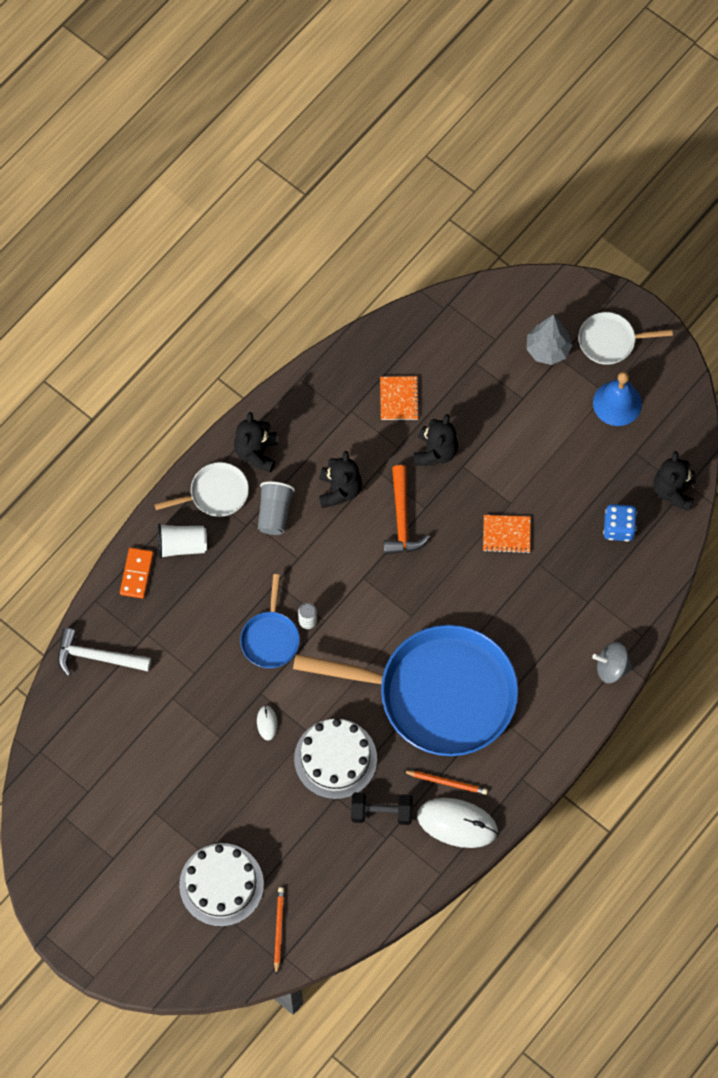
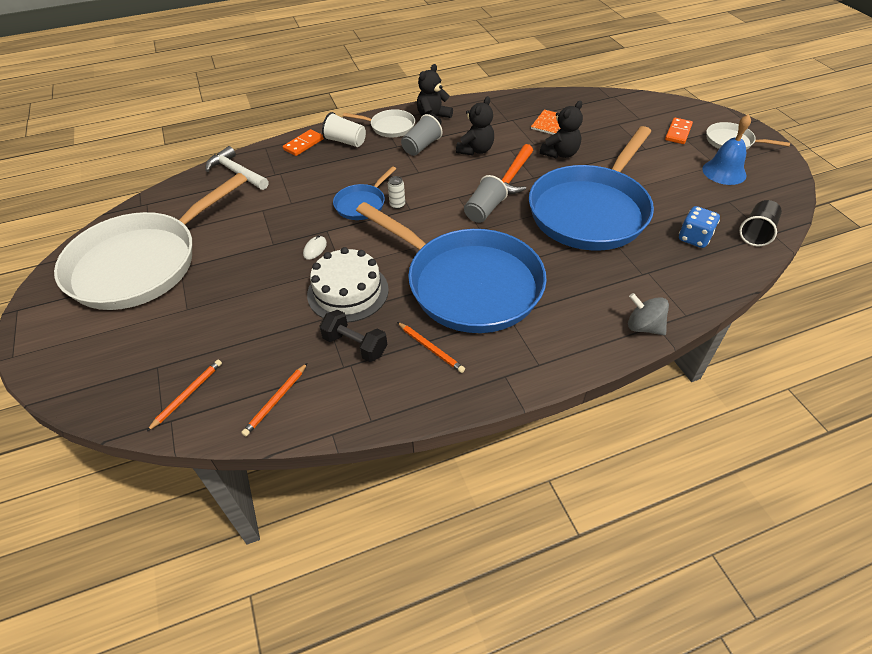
camera: 30 degrees right, 20 degrees down
white cake [179,843,264,927] -> none
white mouse [417,798,498,848] -> none
orange notebook [483,515,531,554] -> blue pan [529,126,654,251]
grey tree [526,315,572,365] -> orange domino [665,118,693,144]
black teddy bear [653,451,696,511] -> black cup [739,200,782,246]
none -> white pan [54,173,247,310]
none -> orange pencil [241,363,307,436]
none -> grey cup [464,175,508,223]

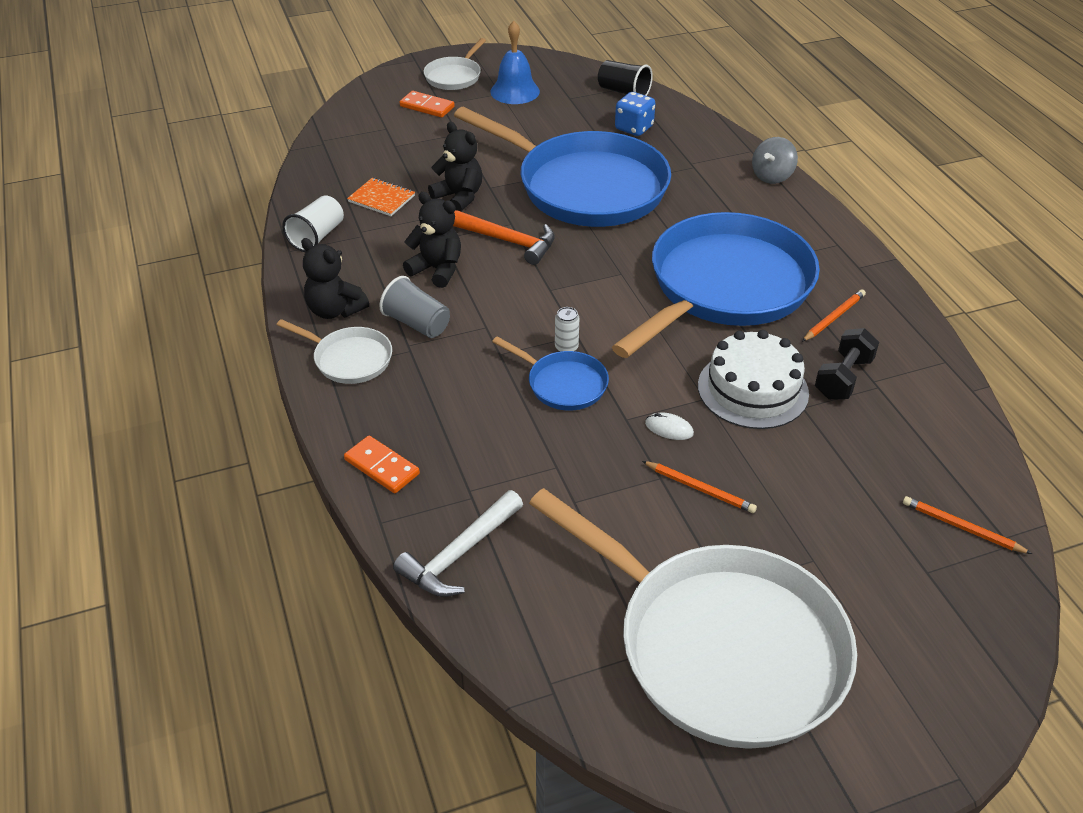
camera: 90 degrees left, 5 degrees down
orange pencil [241,363,307,436] -> orange pencil moved to [642,461,757,513]
white cup [322,112,366,147] -> white cup moved to [282,195,344,252]
white pan [343,109,415,137] -> white pan turned 105 degrees clockwise [277,319,392,384]
grey cup [464,175,508,223] -> none

